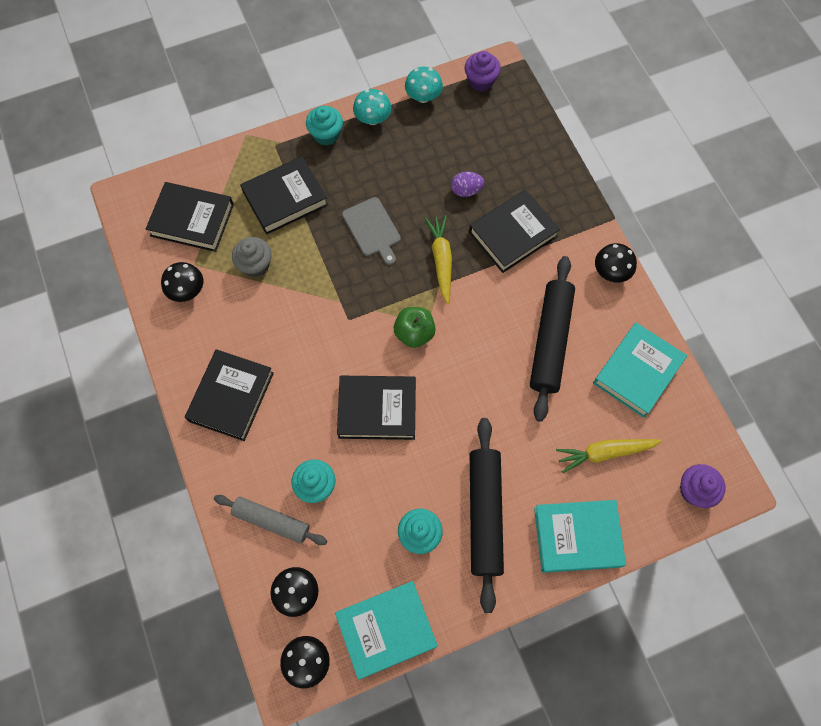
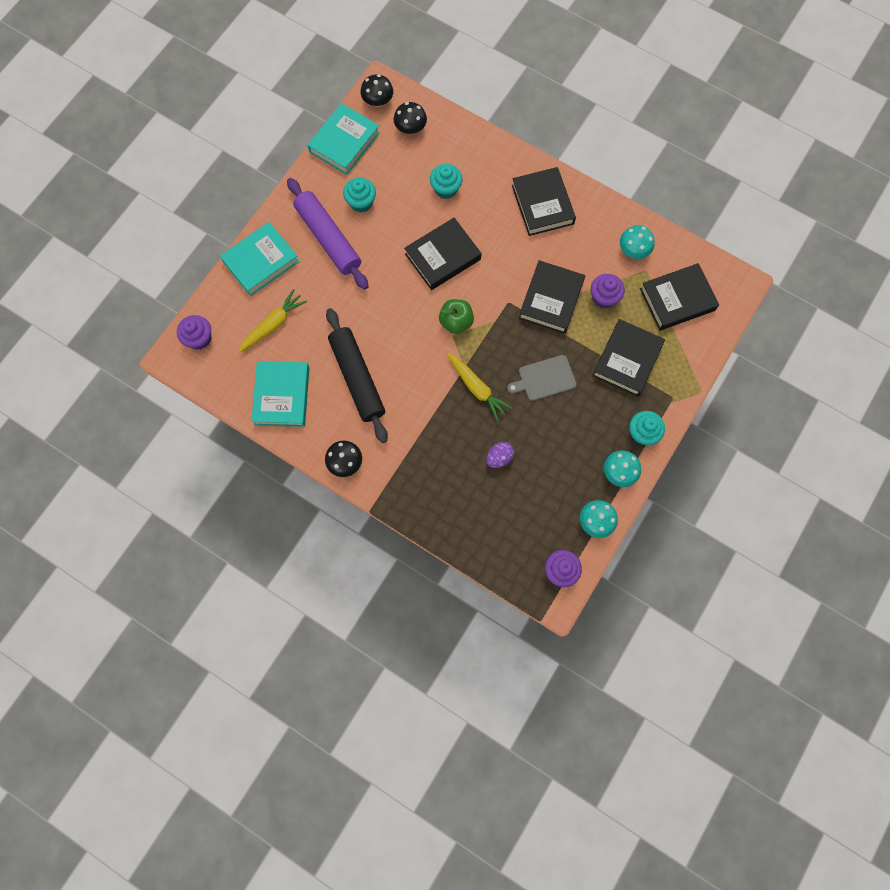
camera: 145 degrees right, 5 degrees up
black mushroom [161,262,203,302] -> turquoise mushroom [620,225,655,259]
grey rolling pin [214,495,327,545] -> none
grey cupcake [232,237,272,277] -> purple cupcake [591,274,625,308]
grey cutting board [342,197,401,265] -> grey cutting board turned 45 degrees counterclockwise [507,355,577,401]
black book [469,189,560,273] -> black book moved to [519,260,585,334]
black rolling pin [470,418,504,613] -> purple rolling pin [287,178,369,289]

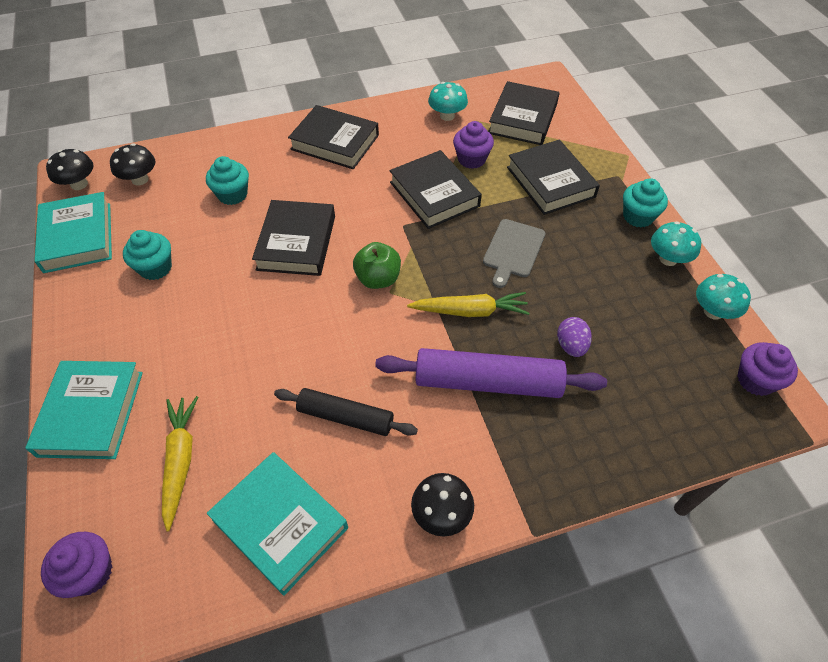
camera: 50 degrees left, 20 degrees down
purple rolling pin [287,178,369,289] -> purple rolling pin moved to [375,348,607,398]
black rolling pin [326,308,388,443] -> black rolling pin [274,388,418,436], size x0.64

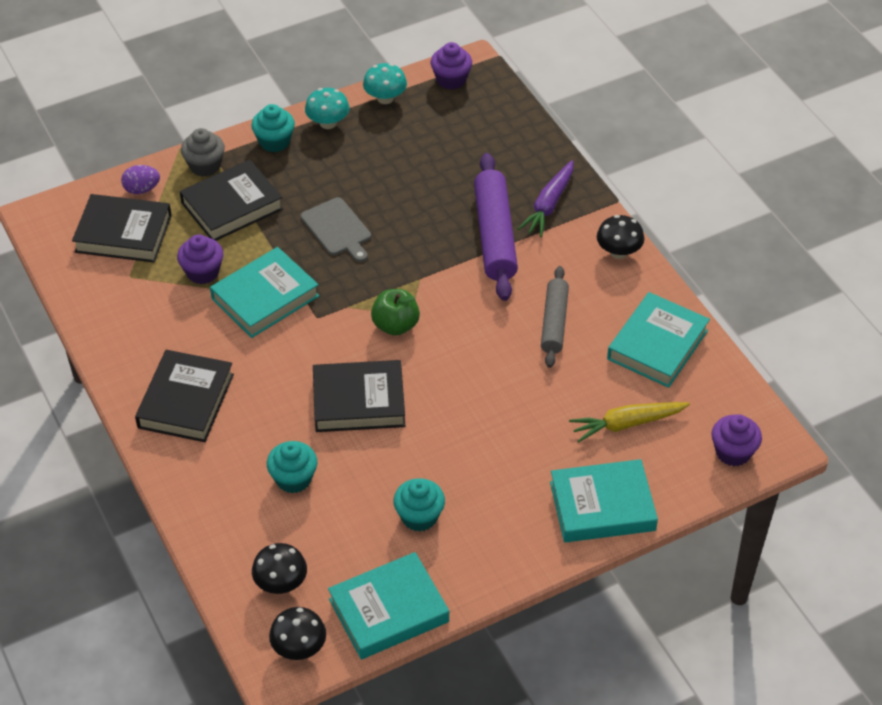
camera: 100 degrees left, 5 degrees down
black rolling pin [274,388,418,436] -> grey rolling pin [541,266,569,368]
black book [389,150,482,229] -> turquoise book [210,247,319,338]
yellow carrot [407,292,529,317] -> none
turquoise mushroom [428,82,468,121] -> none
grey cutting board [483,219,545,288] -> grey cutting board turned 45 degrees clockwise [301,197,371,262]
purple egg [557,317,592,357] -> purple egg moved to [121,165,160,194]
none -> grey cupcake [181,128,225,177]
none -> purple carrot [518,160,573,237]

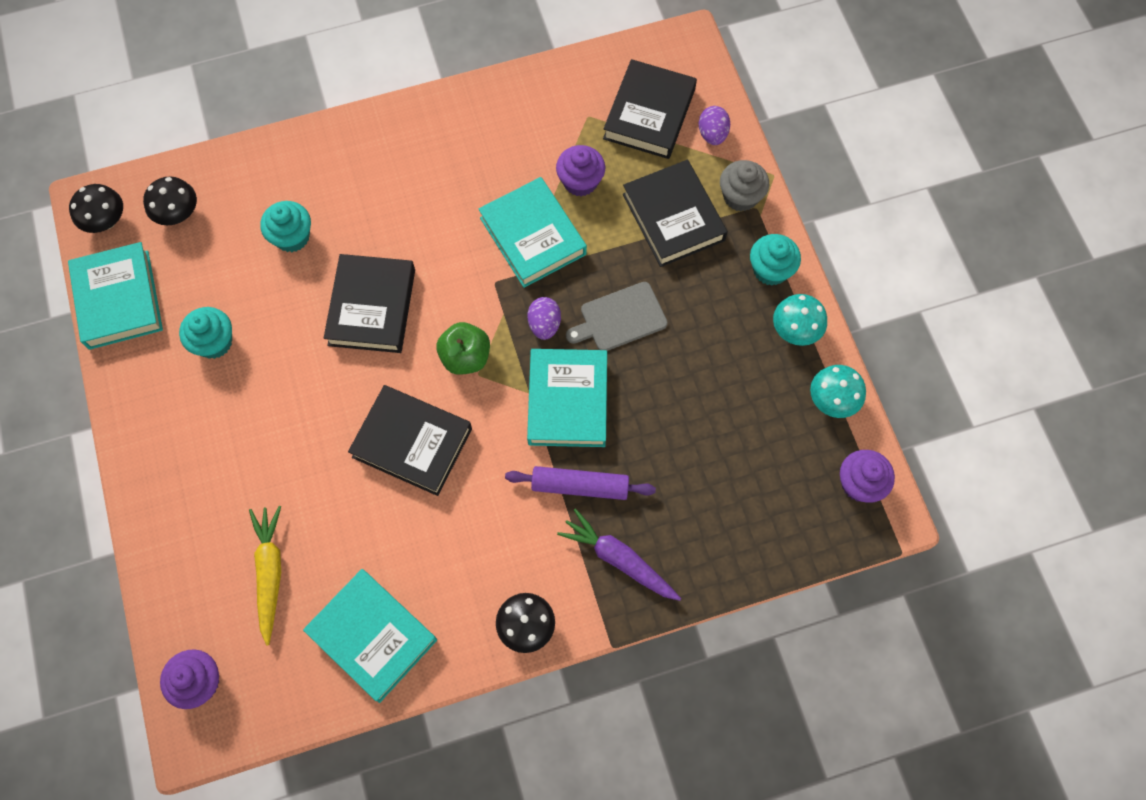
camera: 100 degrees right, 20 degrees up
black book [135,350,234,442] -> black book moved to [348,385,472,496]
purple rolling pin [474,153,518,301] -> purple rolling pin [505,466,656,500], size x0.64
grey rolling pin [541,266,569,368] -> none
turquoise book [550,459,658,542] -> turquoise book moved to [527,349,607,447]
none -> purple egg [528,297,561,340]

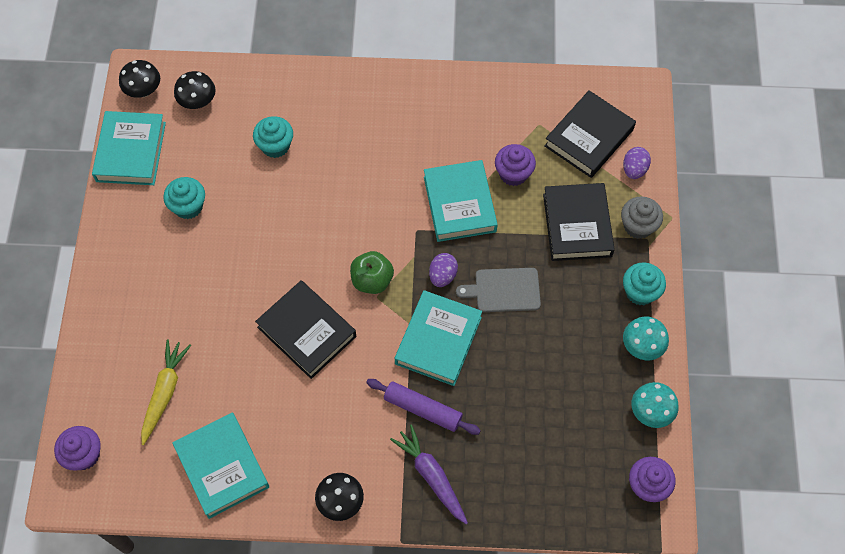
camera: 20 degrees right, 5 degrees down
black book [324,254,415,353] -> none

